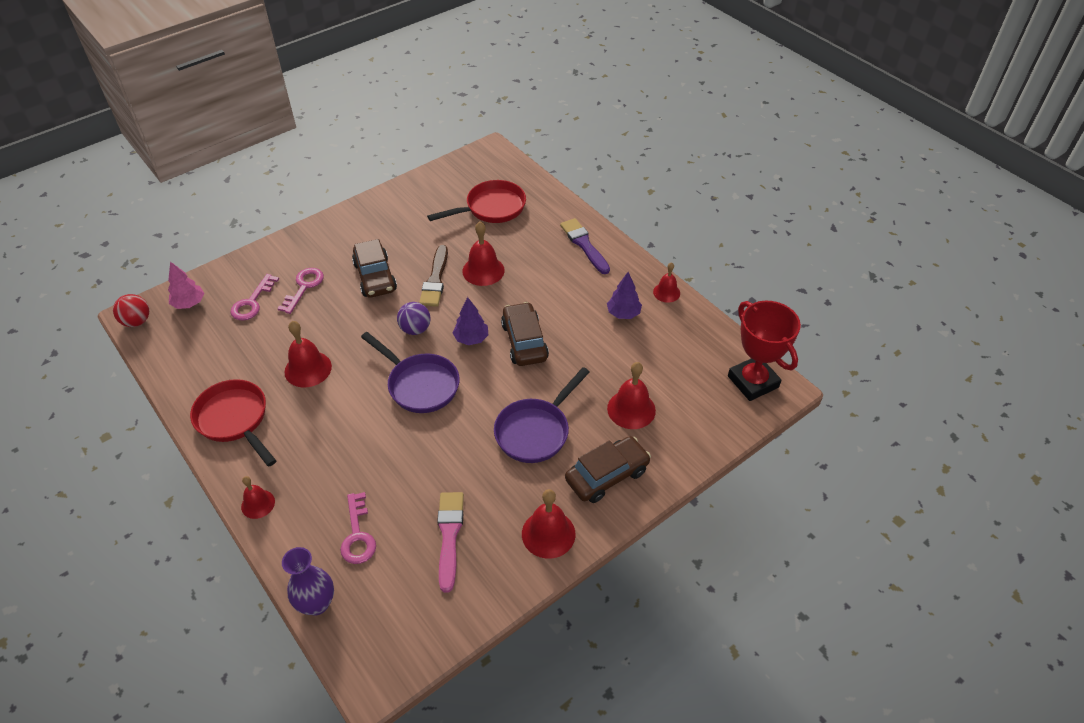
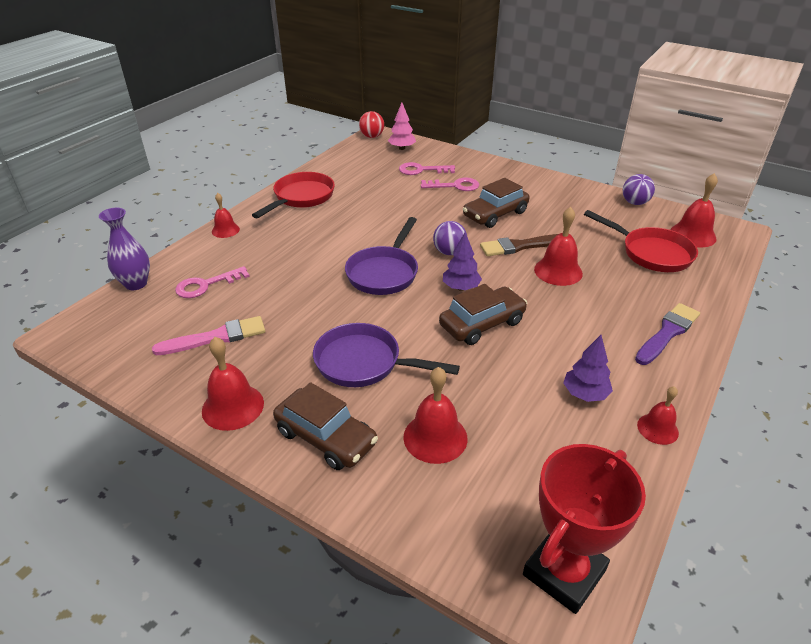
camera: 70 degrees right, 10 degrees down
red bell [284,321,332,388] -> red bell moved to [670,173,718,247]
none -> purple ball [622,174,655,205]

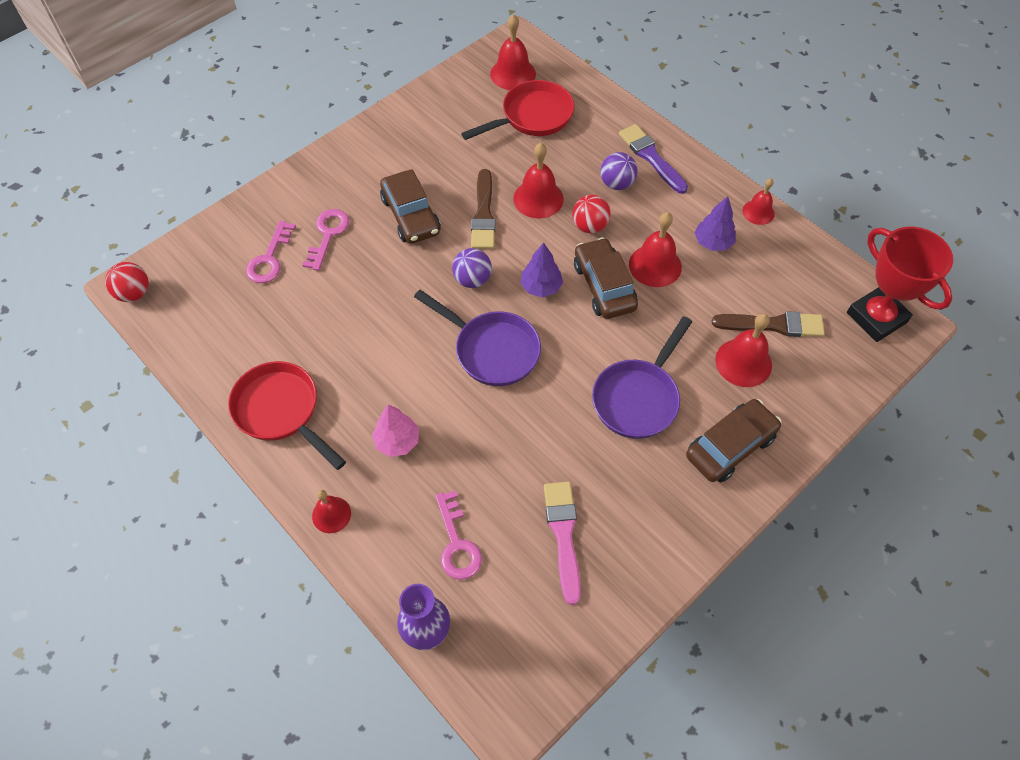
camera: 75 degrees left, 20 degrees up
red bell [202,337,264,431] -> red bell moved to [629,212,682,287]
pink tree [388,103,416,150] -> pink tree moved to [372,404,419,457]
purple ball [622,174,655,205] -> purple ball moved to [600,152,638,190]
none -> red ball [572,195,611,233]
none -> brown brush [712,311,825,337]

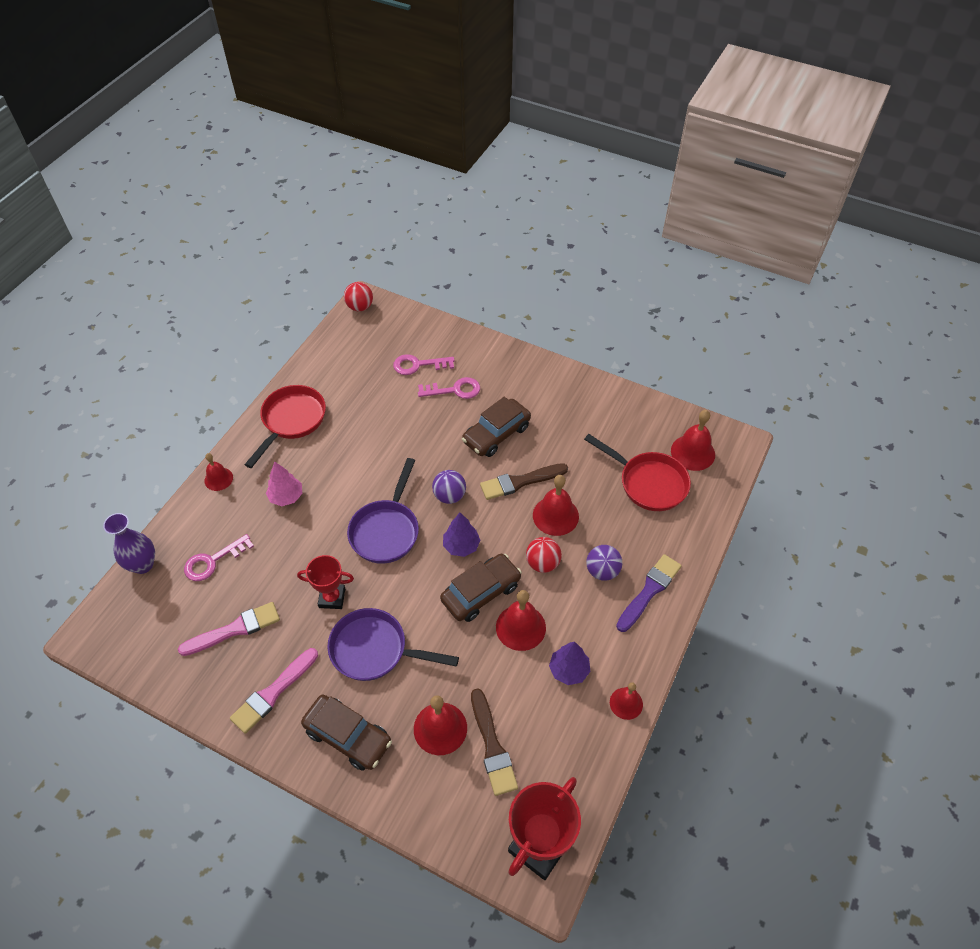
camera: 70 degrees right, 5 degrees down
none -> pink brush [230,648,318,734]
none -> red trophy [297,555,354,609]

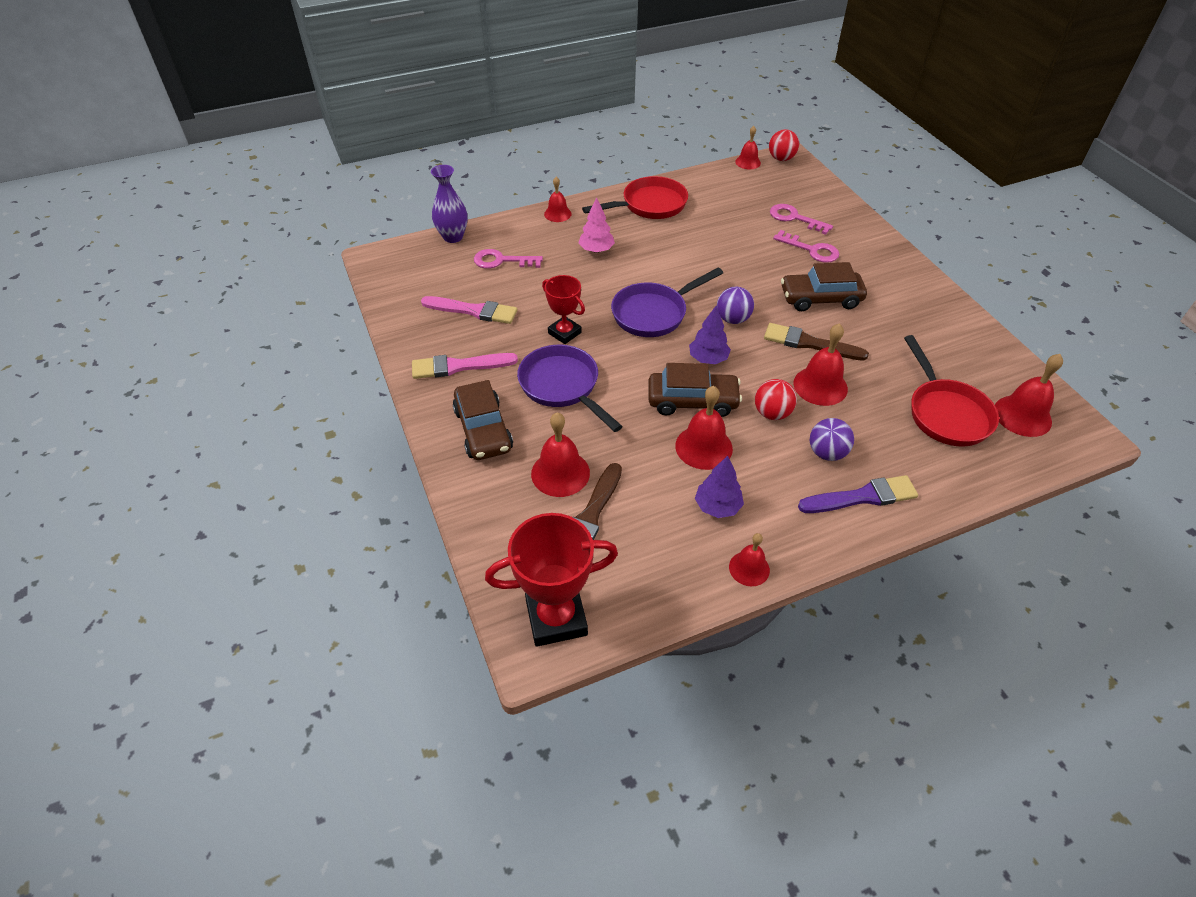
camera: 40 degrees right, 5 degrees down
none -> red bell [735,126,761,169]

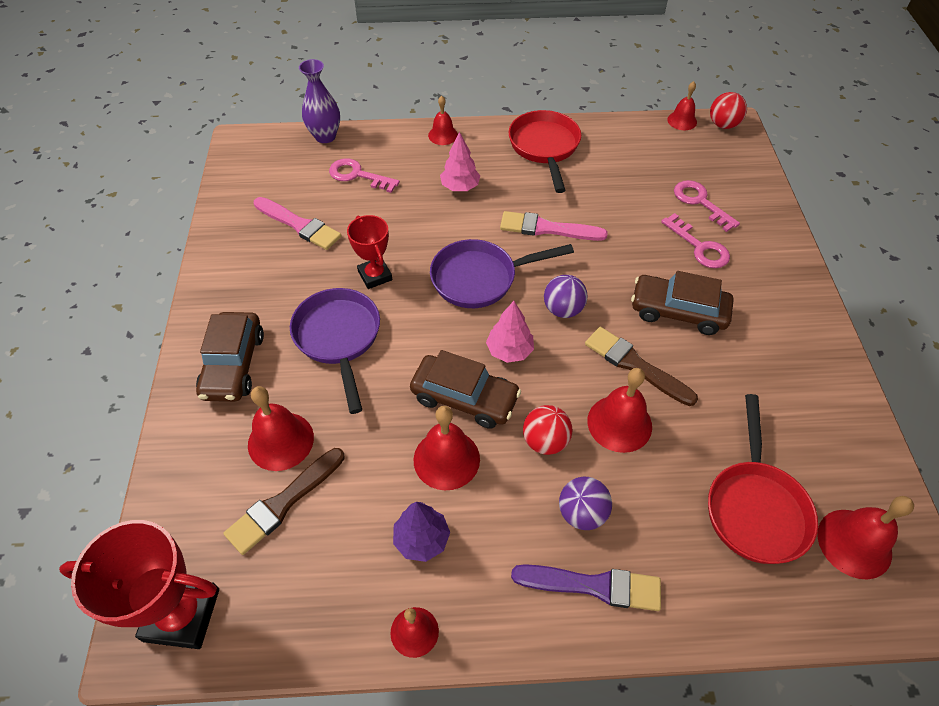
camera: 20 degrees right, 5 degrees up
pink brush [412,353,518,379] -> pink brush moved to [500,211,608,241]
red pan [582,176,688,219] -> red pan turned 90 degrees counterclockwise [509,110,581,193]
purple tree [689,306,731,364] -> pink tree [486,301,534,363]

